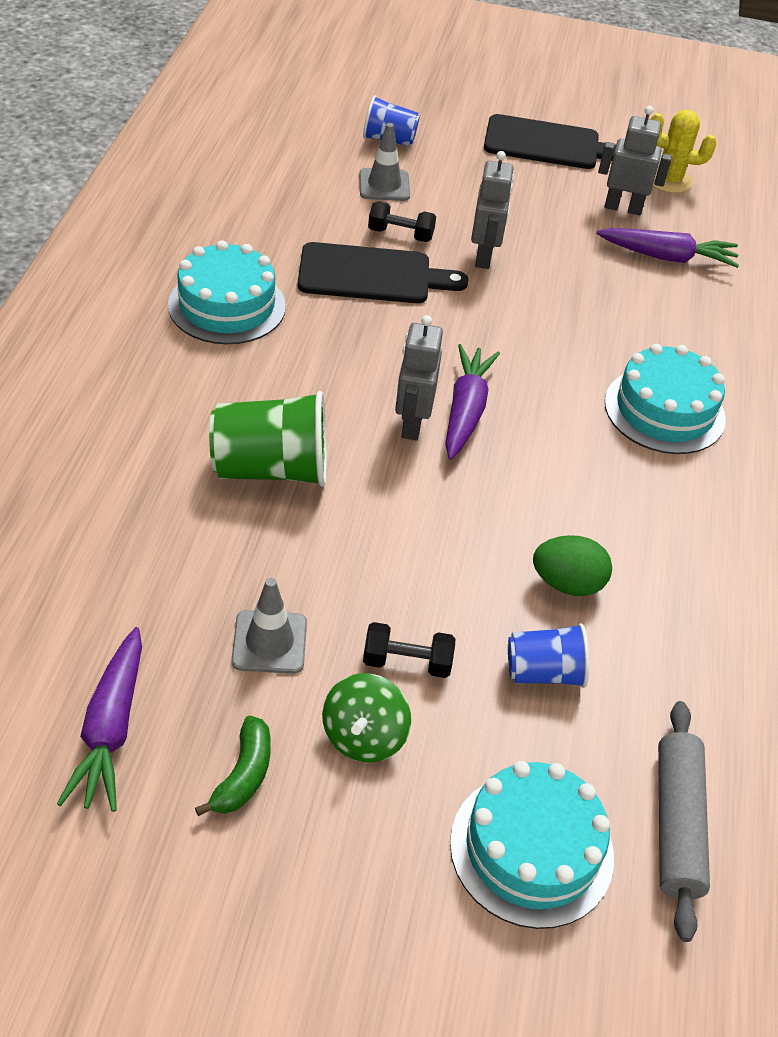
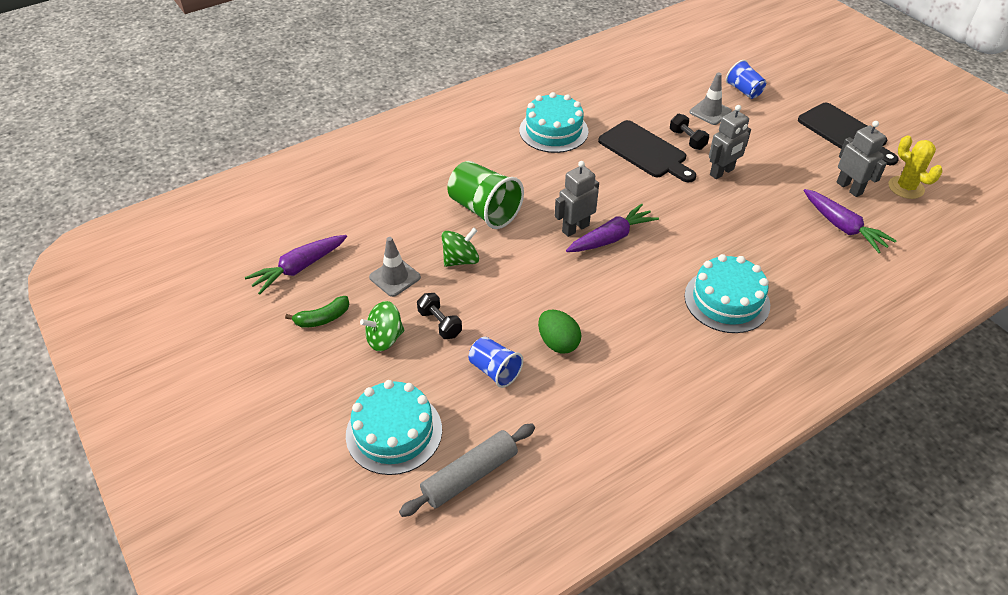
camera: 50 degrees right, 0 degrees up
none -> green spinning top [441,228,479,267]

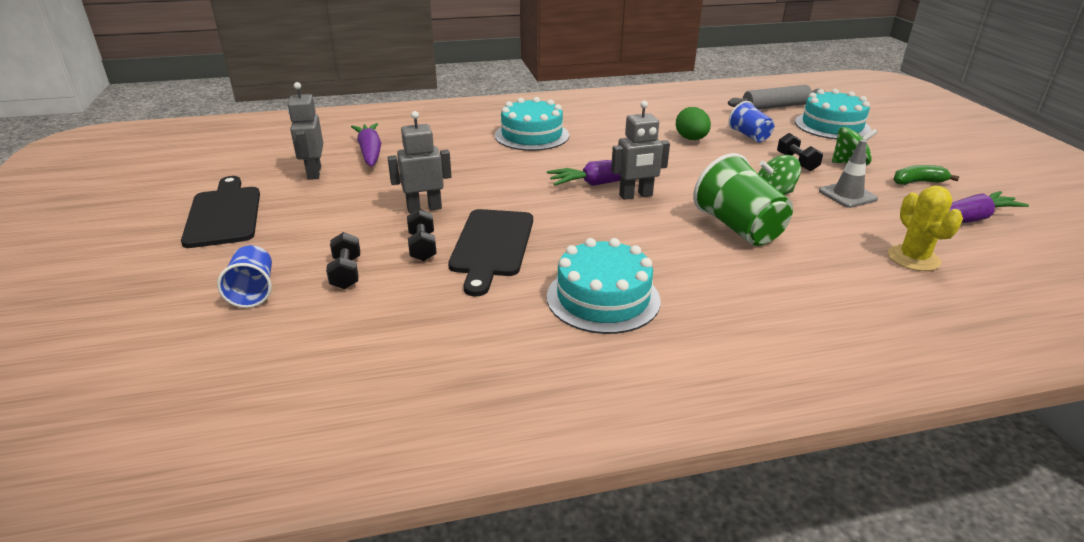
camera: 160 degrees left, 15 degrees down
black cutting board [598,120,696,183] -> black cutting board turned 150 degrees counterclockwise [448,209,533,296]
grey traffic cone [690,73,732,125] -> black dumbbell [326,232,360,289]
yellow cactus [888,135,943,199] -> yellow cactus moved to [888,186,963,271]

